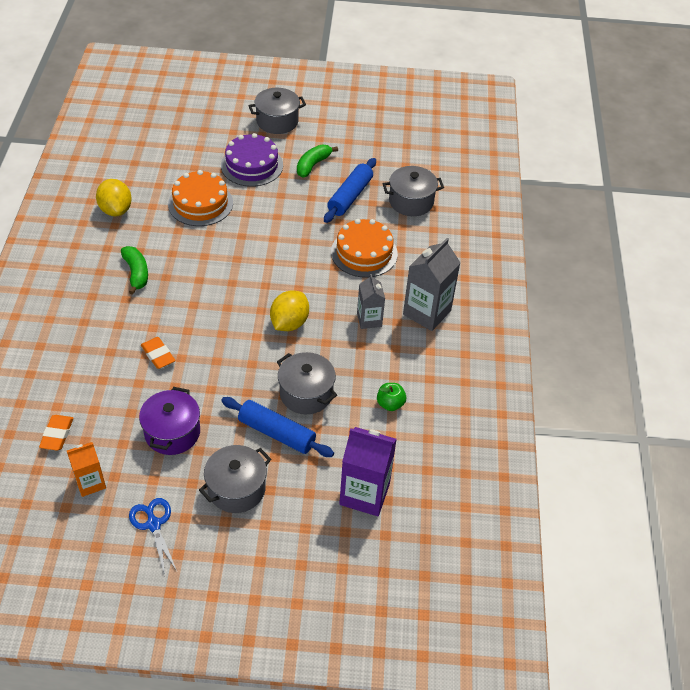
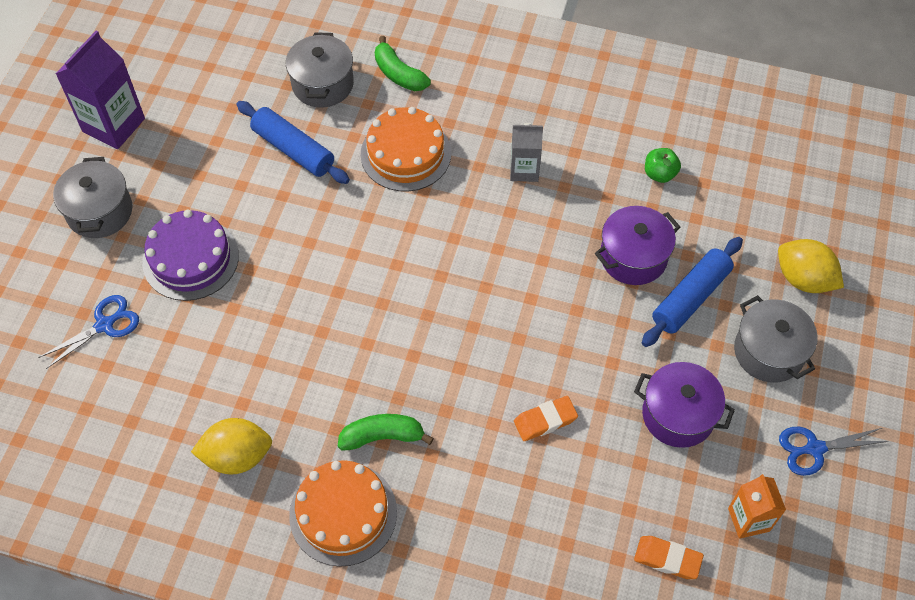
camera: 75 degrees left, 10 degrees up
orange cake [168,170,233,226] -> orange cake moved to [289,460,397,567]
yellow lemon [270,290,309,331] -> yellow lemon moved to [778,239,844,293]
grey pot [277,352,337,414] -> purple pot [595,206,680,285]
green banana [297,145,338,177] -> green banana moved to [375,36,431,91]
purple carton [339,427,397,516] -> purple carton moved to [56,31,145,149]
grey carton [403,238,461,331] -> none
none -> blue scissors [38,295,139,369]

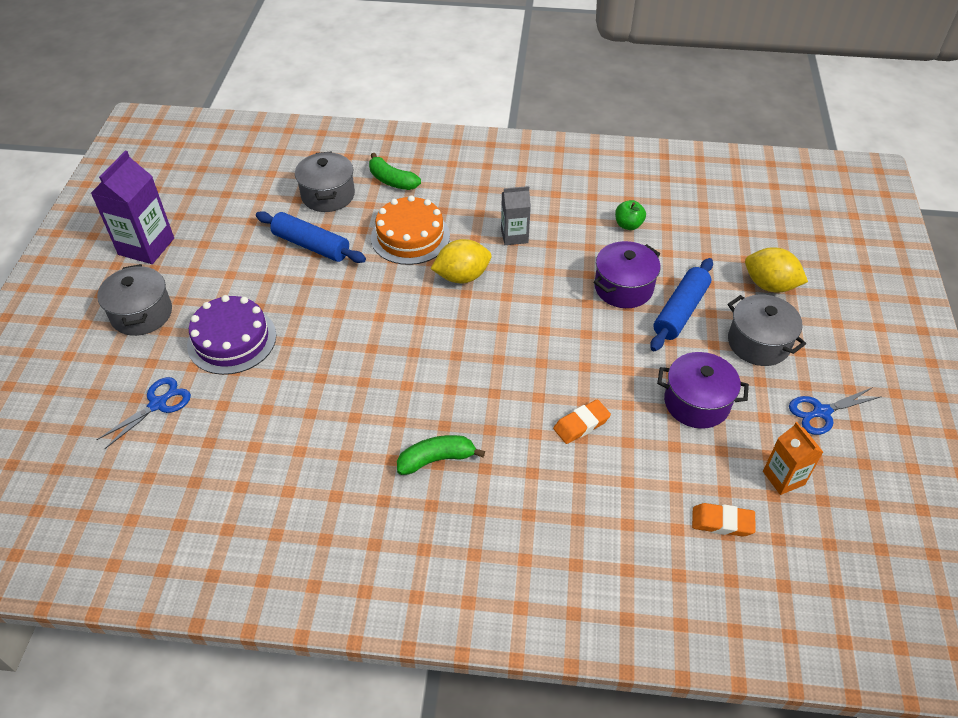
camera: 10 degrees left, 10 degrees down
yellow lemon [191,418,272,474] -> yellow lemon moved to [431,239,491,283]
orange cake [289,460,397,567] -> none

